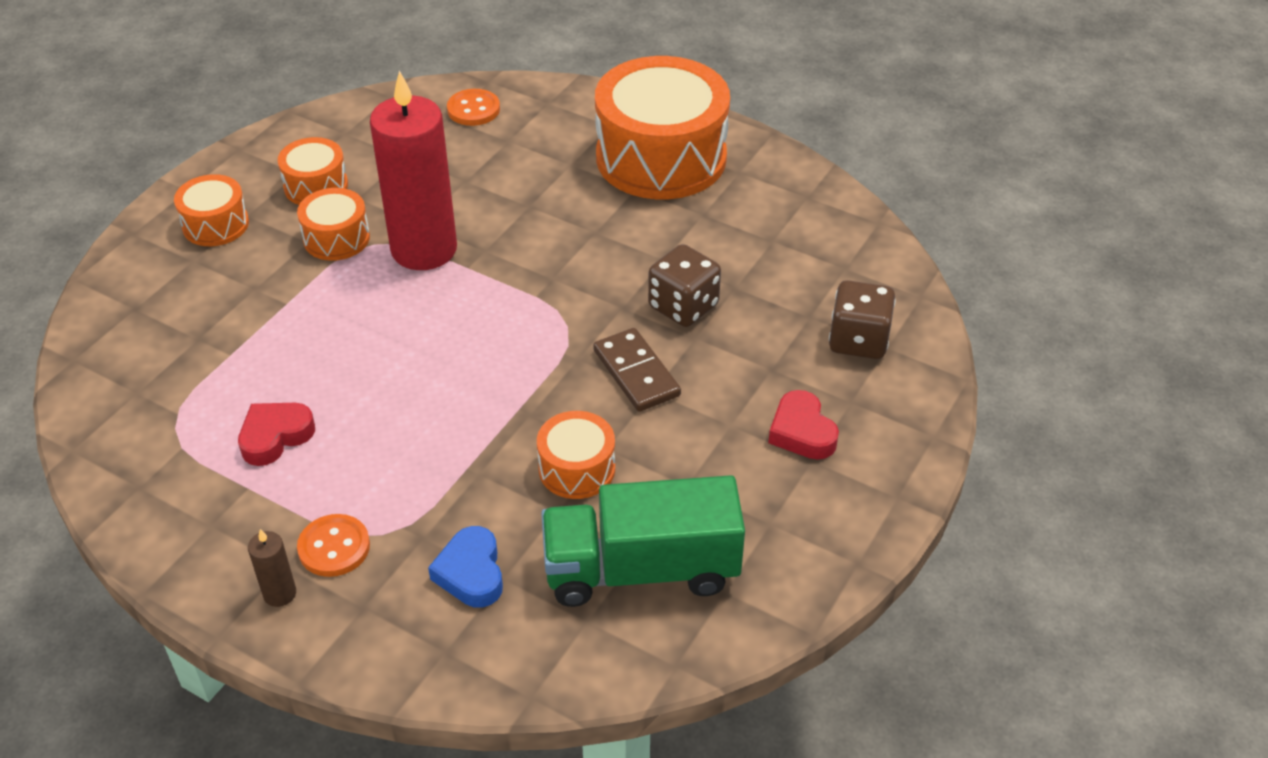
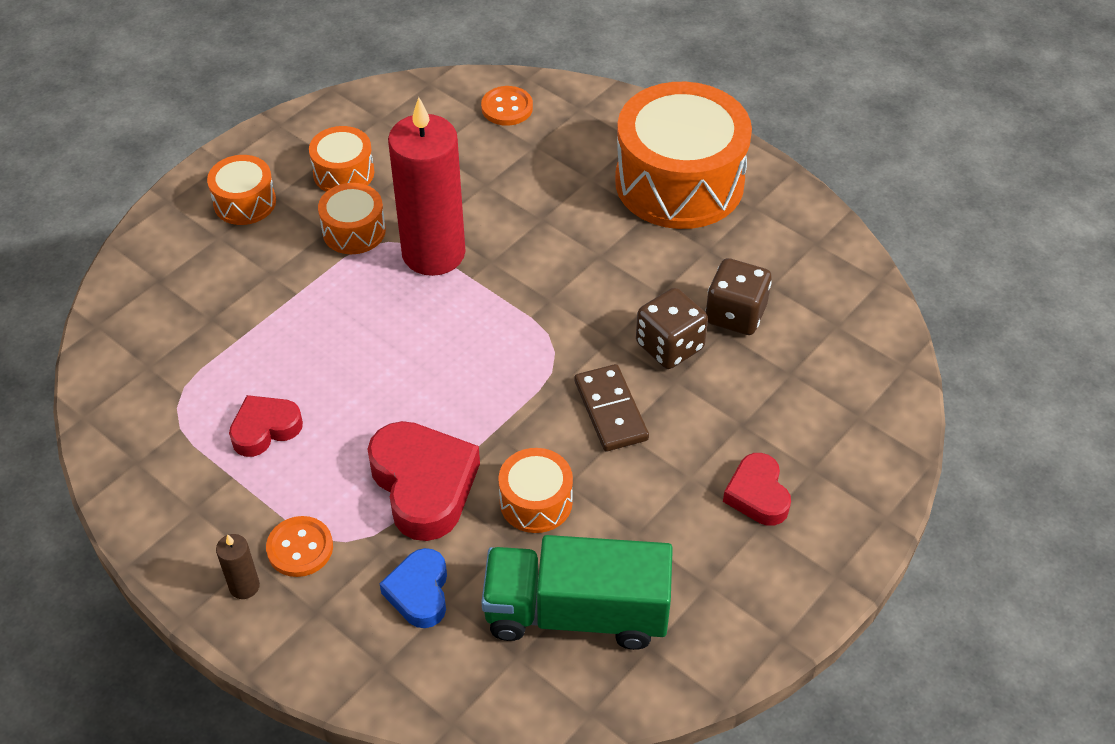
camera: 10 degrees right, 5 degrees up
brown dice [829,280,896,359] -> brown dice moved to [705,258,772,335]
none -> red heart [367,421,480,541]

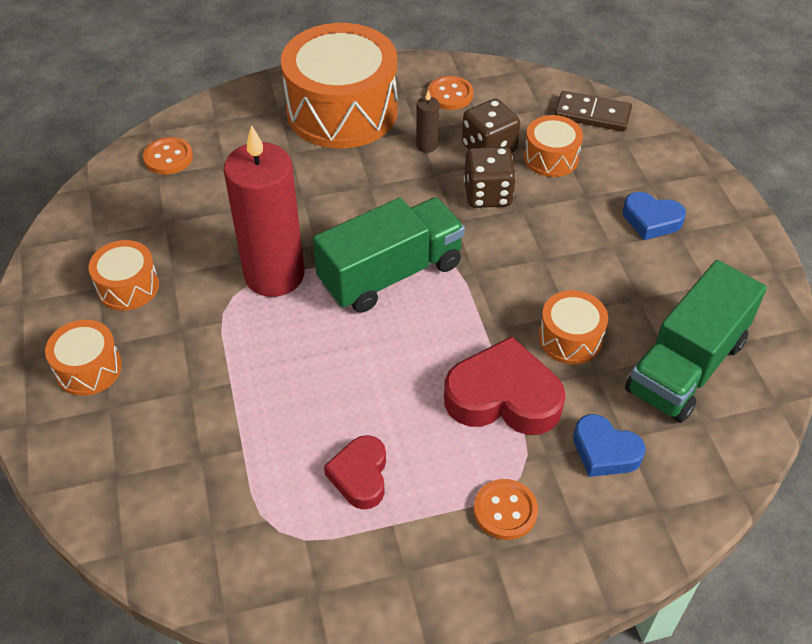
camera: 55 degrees left, 0 degrees up
brown candle [216,534,260,599] -> brown candle moved to [416,90,439,153]
orange drum [318,183,386,254] -> orange drum moved to [524,115,583,177]
brown domino [575,364,649,451] -> brown domino moved to [554,91,632,132]
red heart [723,453,791,526] -> blue heart [623,192,686,240]
none -> green truck [313,197,465,313]
none -> orange button [428,76,473,110]

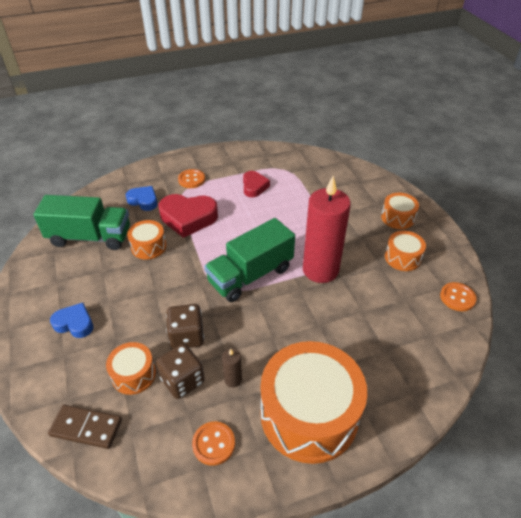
camera: 175 degrees right, 5 degrees down
orange button [143,137,193,175] -> orange button moved to [440,282,477,311]
green truck [625,260,767,423] -> green truck turned 60 degrees clockwise [33,195,130,250]

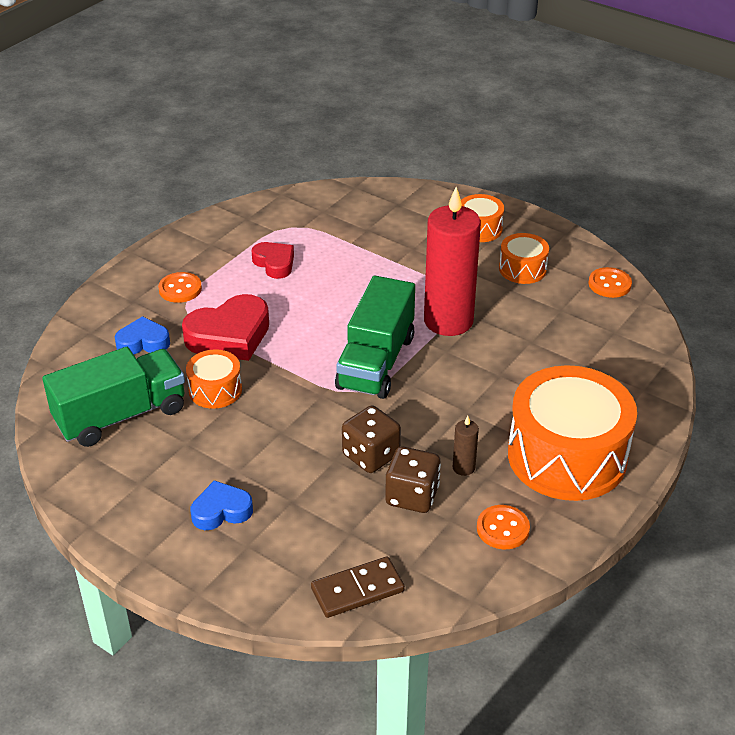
camera: 35 degrees left, 5 degrees down
orange drum [106,342,156,395] -> none

